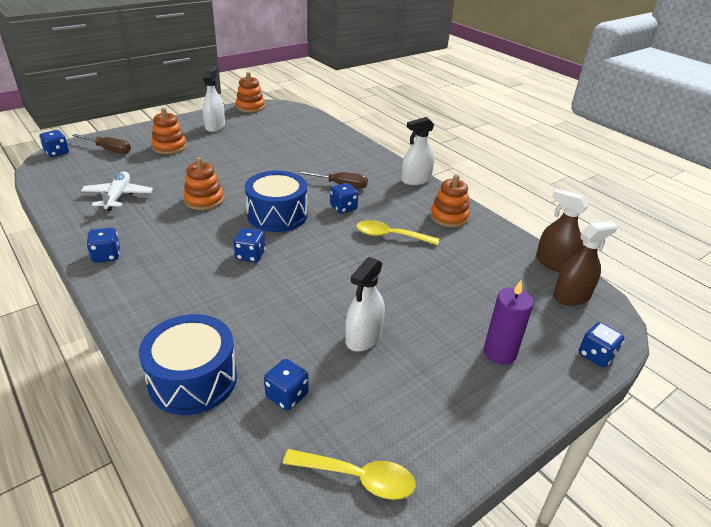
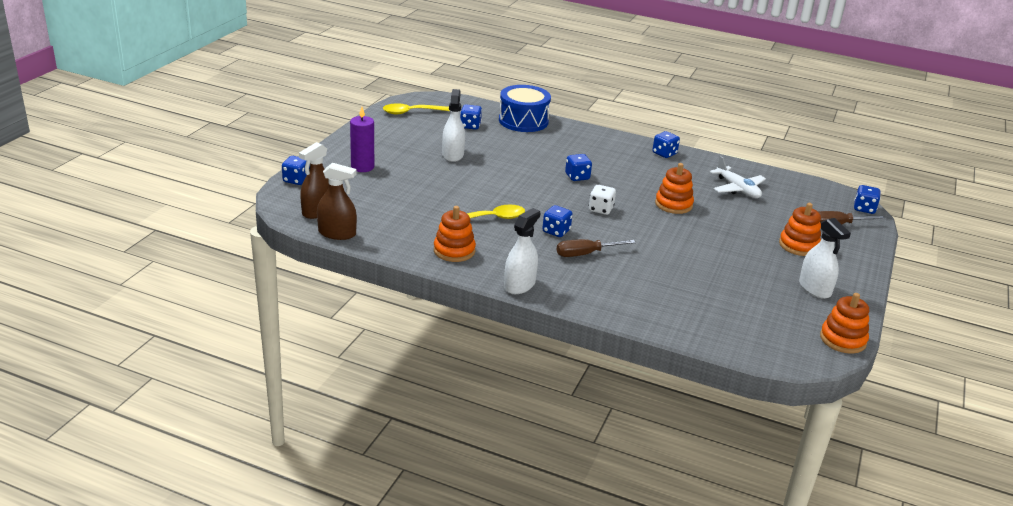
camera: 150 degrees right, 5 degrees down
blue drum [245,171,307,232] -> white dice [589,185,616,215]

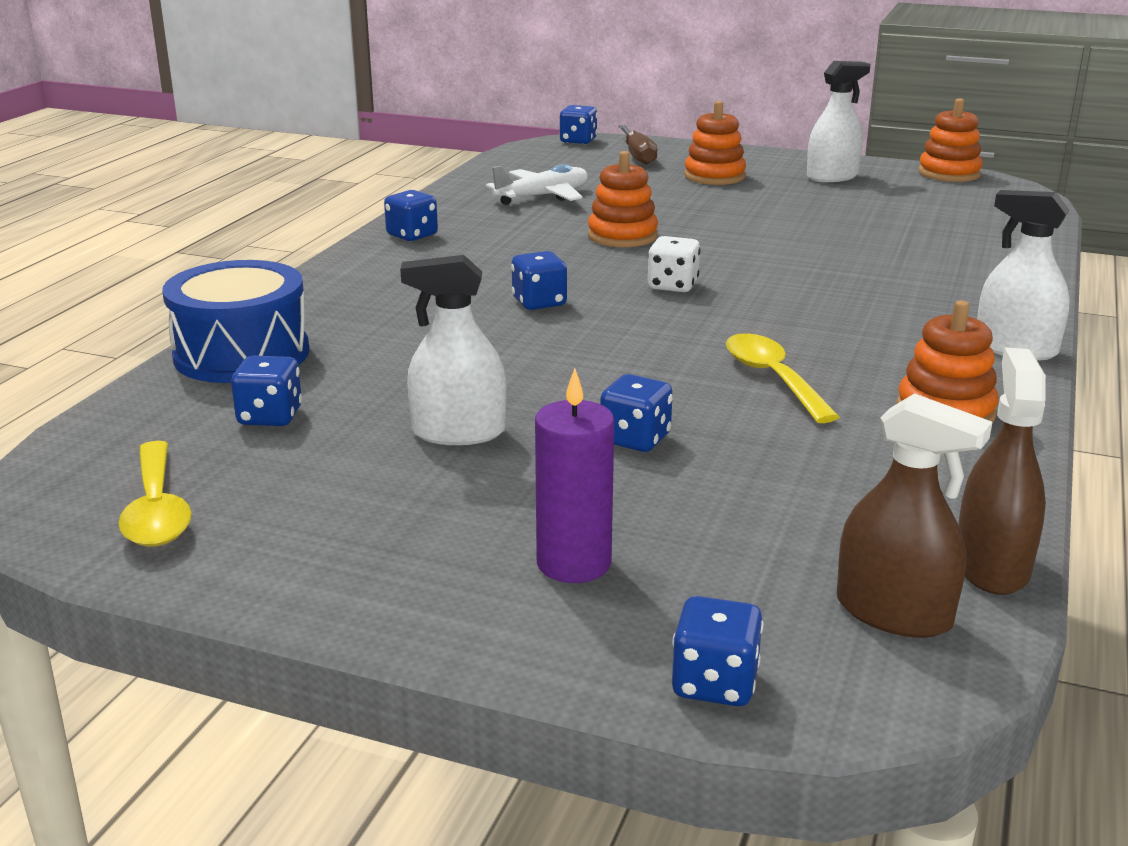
camera: 90 degrees left, 5 degrees down
blue dice [542,205,573,237] -> blue dice moved to [600,374,673,452]
brown screwdriver [557,239,636,257] -> none

